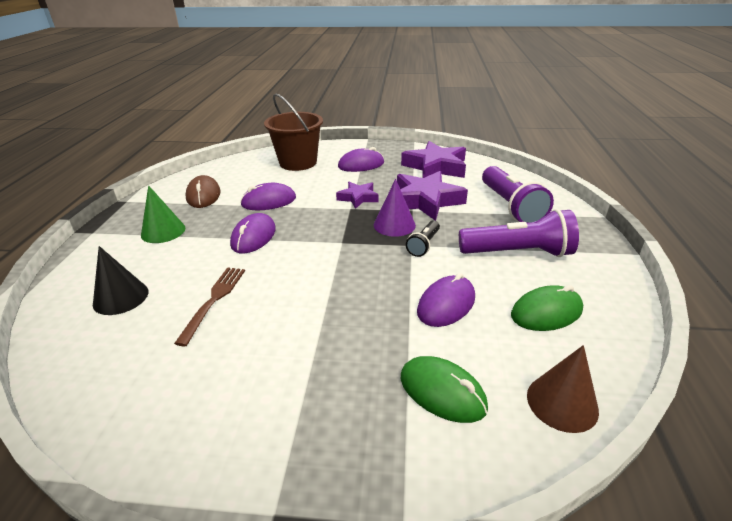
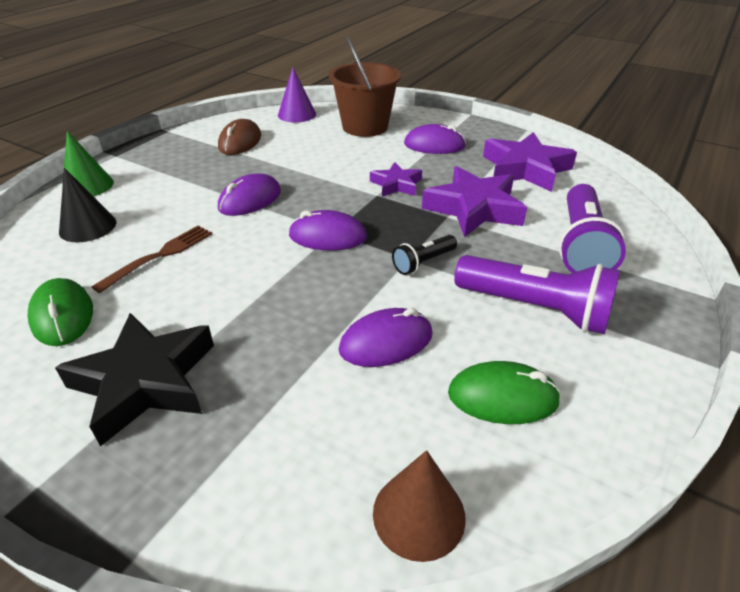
camera: 25 degrees right, 5 degrees up
green cone [141,185,185,243] -> green cone moved to [62,131,114,197]
purple mouse [240,183,296,210] -> purple mouse moved to [289,210,367,251]
purple cone [374,179,416,237] -> purple cone moved to [278,67,316,123]
green mouse [401,356,488,423] -> green mouse moved to [27,278,93,346]
none -> black star [55,313,214,447]

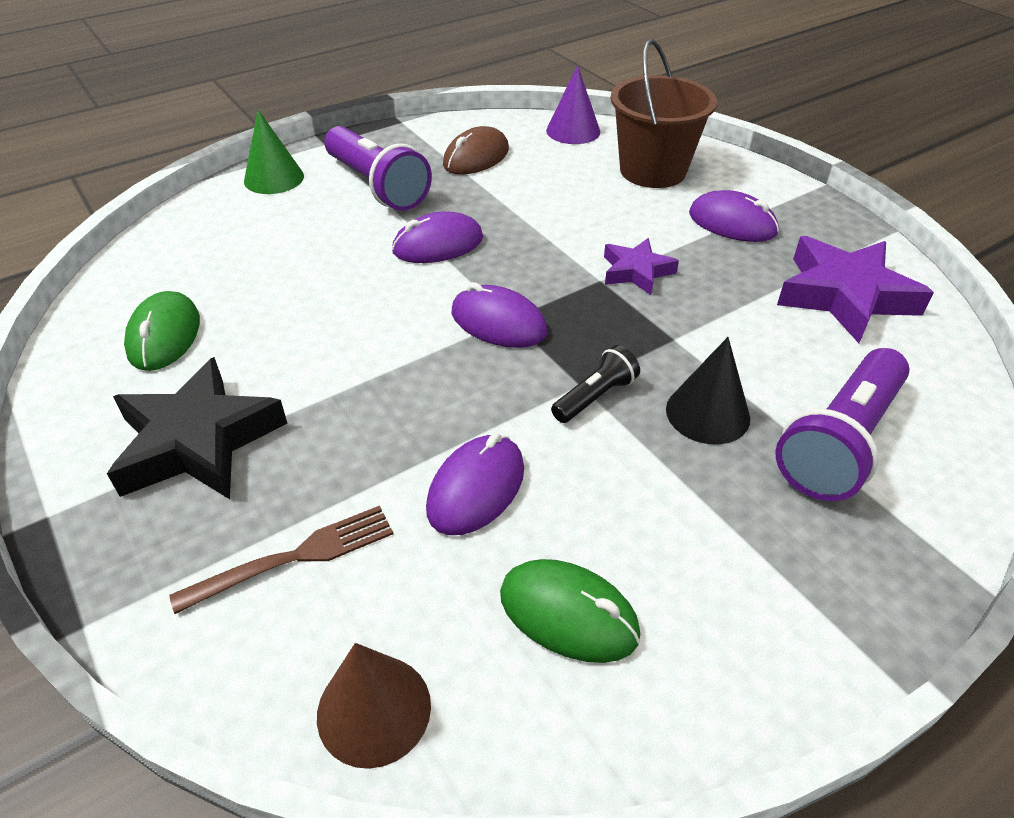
camera: 25 degrees right, 5 degrees up
black cone [59,168,116,242] -> black cone moved to [666,337,750,445]
brown fork [91,225,212,293] -> brown fork moved to [169,506,393,614]
purple mouse [339,308,432,367] -> purple mouse turned 60 degrees counterclockwise [426,433,524,535]
black flashlight [392,235,457,275] -> black flashlight turned 150 degrees clockwise [551,345,640,423]
purple star [422,166,527,237] -> none
purple flashlight [454,255,620,334] -> purple flashlight moved to [325,126,432,211]

